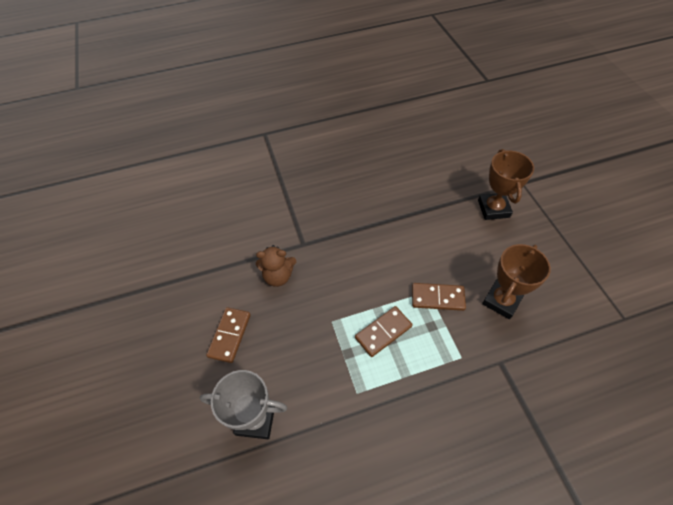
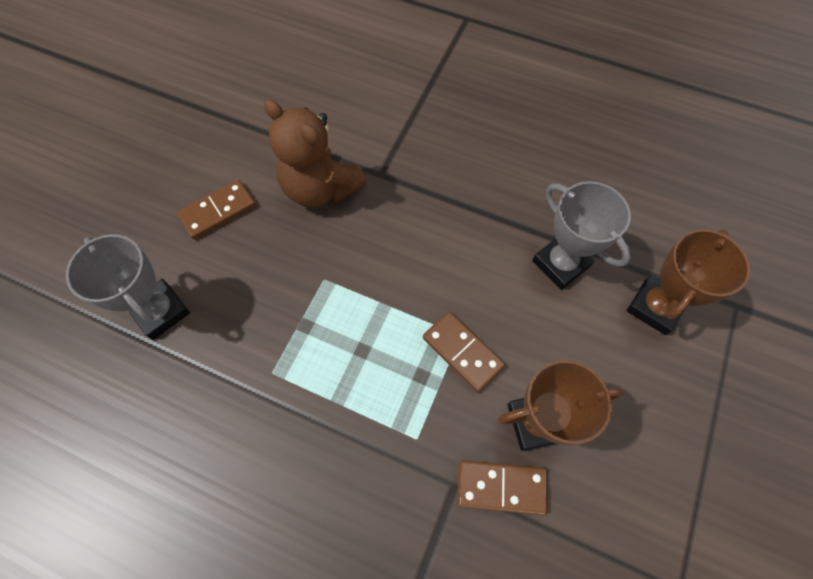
camera: 40 degrees right, 10 degrees up
brown teddy bear [256,245,296,287] -> brown teddy bear [264,99,367,207], size x1.57
brown domino [355,306,413,357] -> brown domino moved to [457,460,548,515]
none -> grey trophy [532,181,631,290]

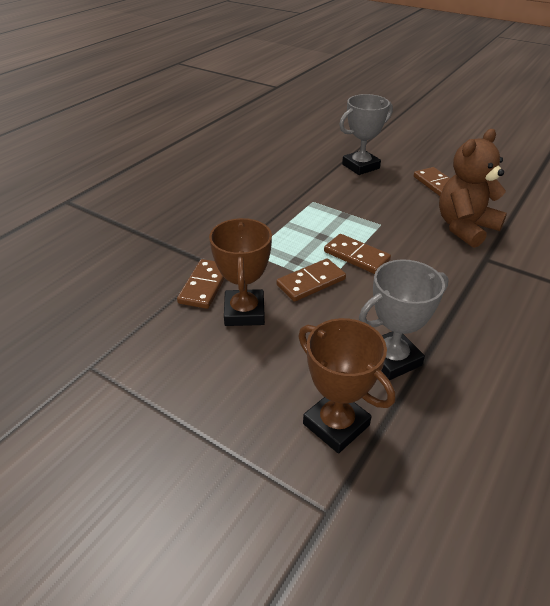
camera: 100 degrees right, 25 degrees down
none -> brown domino [324,234,391,274]

